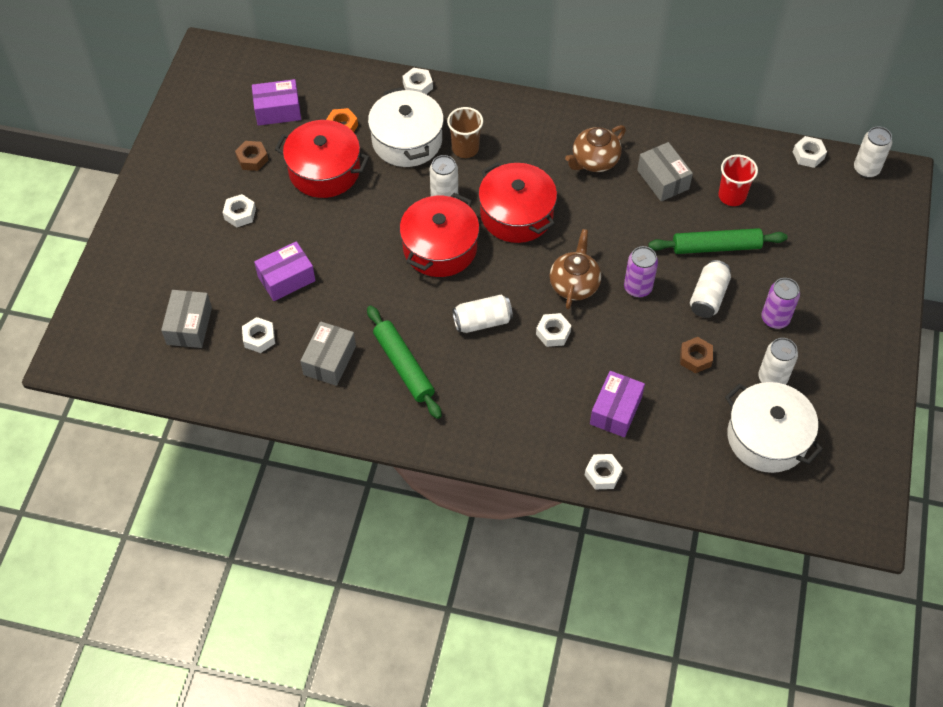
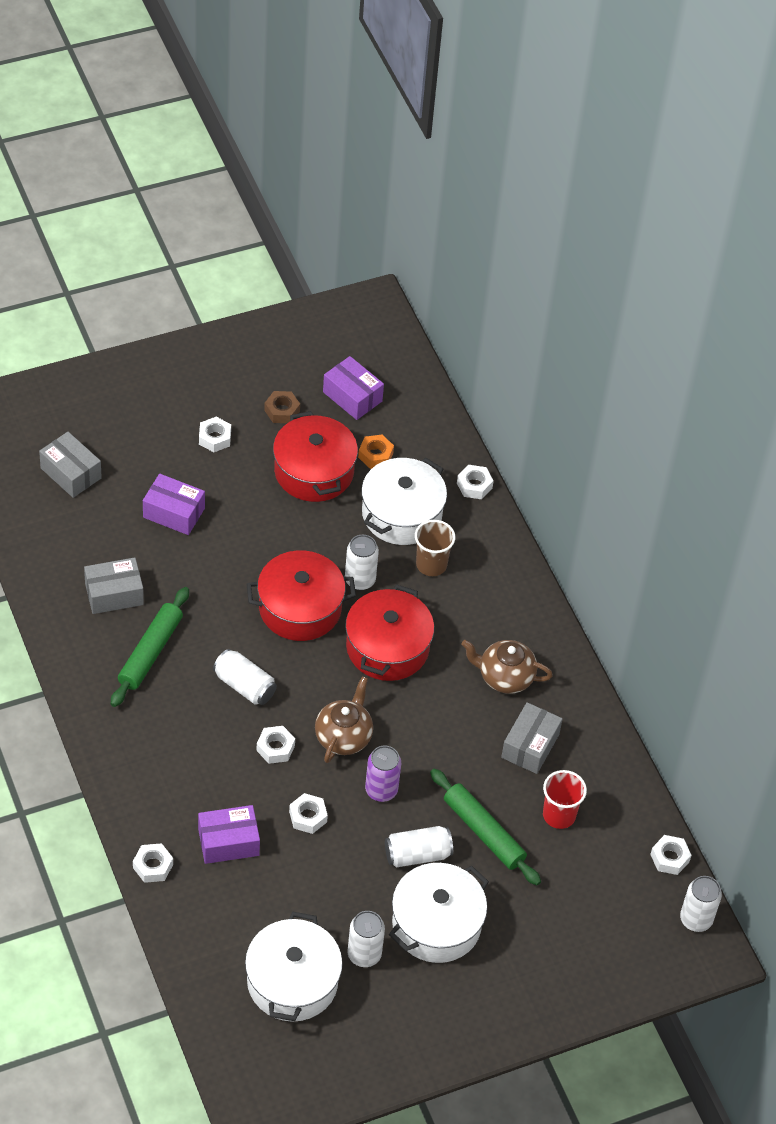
camera: 50 degrees right, 5 degrees down
grey box [161,290,212,348] -> grey box turned 75 degrees clockwise [39,432,102,498]
white nut [242,317,275,353] -> white nut moved to [289,793,328,834]
brown teapot [550,229,601,309] -> brown teapot turned 45 degrees counterclockwise [315,676,373,763]
brown nut [680,337,713,373] -> none
purple can [762,278,800,329] -> white pot [389,863,489,963]

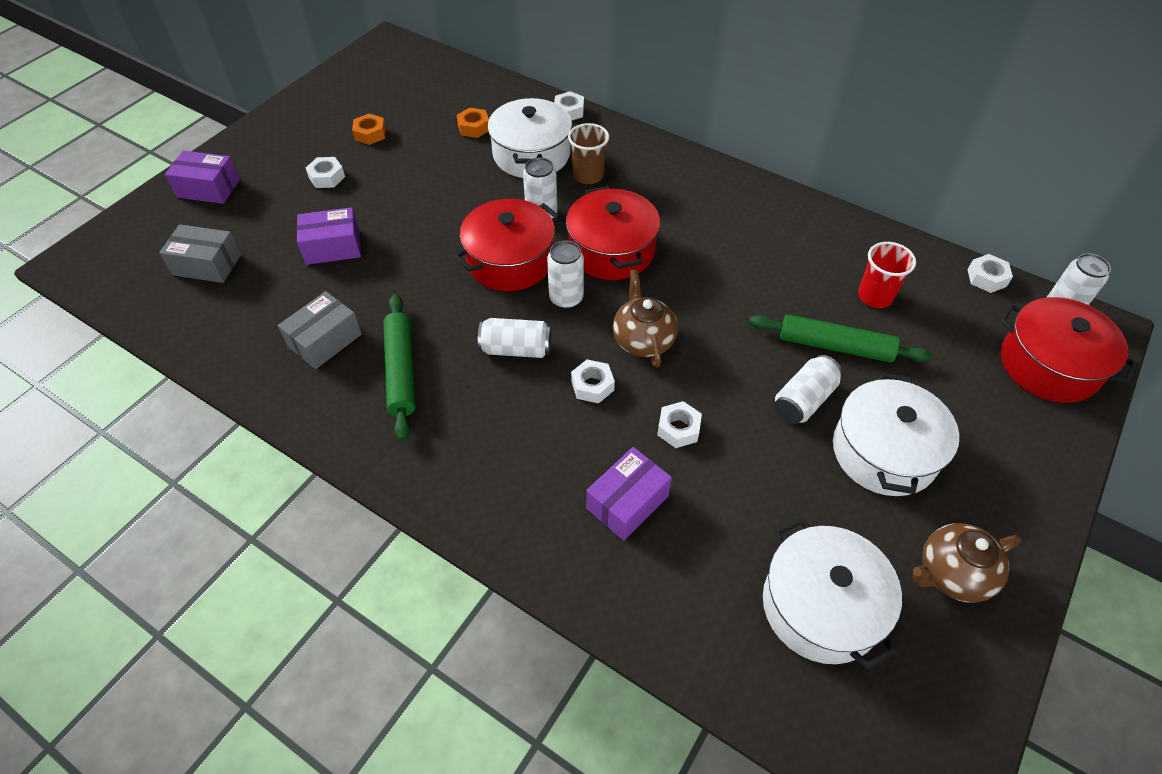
camera: 30 degrees left, 0 degrees up
white nut [133,843,173,883] -> none
brown nut [264,391,300,423] -> orange nut [352,114,386,145]
red pot [273,411,358,502] -> red pot moved to [999,297,1139,403]
purple box [323,356,384,420] -> purple box moved to [165,150,240,204]
white can [347,911,385,967] -> white can moved to [547,241,584,309]
purple can [365,746,401,802] -> none
brown teapot [461,640,553,694] -> brown teapot moved to [913,523,1021,603]
grey box [501,702,563,774] -> none

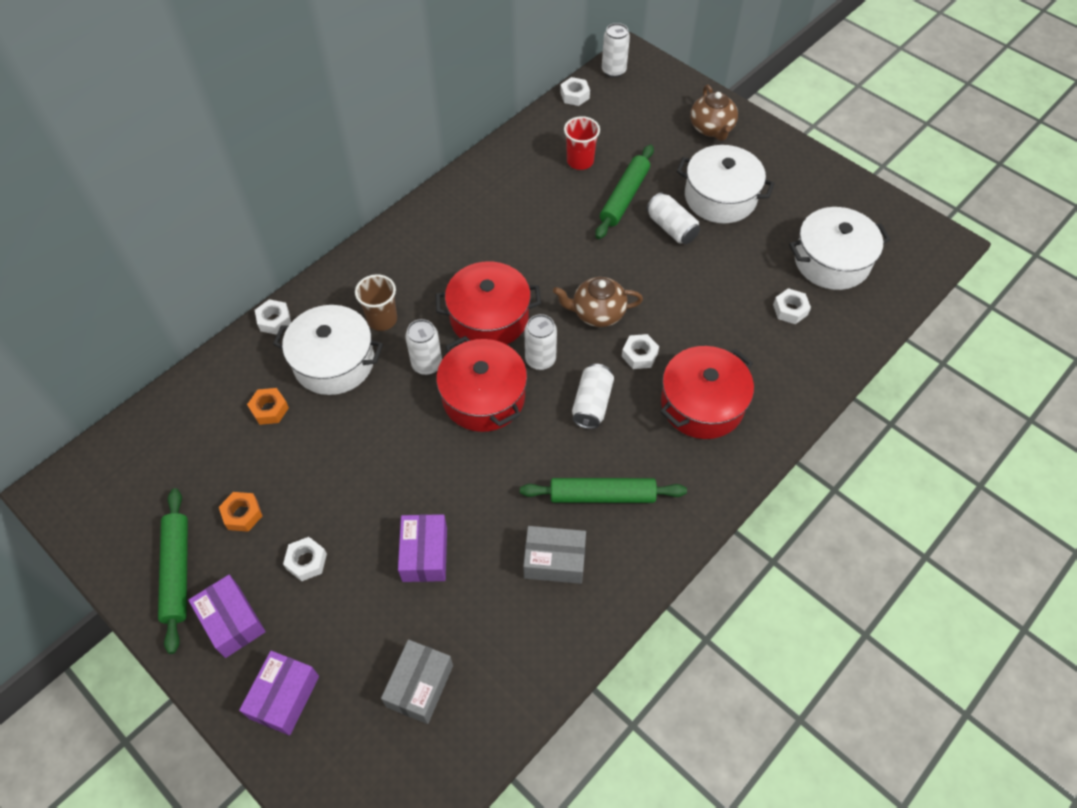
camera: 80 degrees left, 5 degrees up
grey box [278,291,362,369] -> grey box turned 45 degrees counterclockwise [523,526,586,584]
purple box [586,447,672,540] -> purple box moved to [188,575,266,658]
white nut [657,401,702,448] -> white nut moved to [773,288,811,324]
brown teapot [913,523,1021,603] -> brown teapot moved to [690,85,738,141]
red pot [999,297,1139,403] -> red pot moved to [660,346,754,439]
none -> green rolling pin [158,488,188,654]

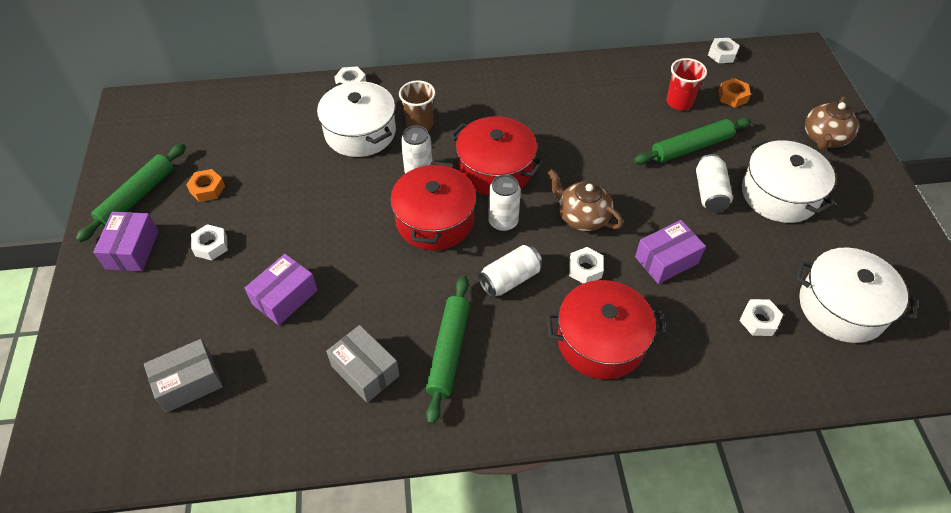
camera: 40 degrees right, 5 degrees down
purple box [239,651,319,735] -> purple box moved to [635,220,706,284]
orange nut [247,388,289,425] -> orange nut moved to [718,78,751,107]
green rolling pin [520,478,687,503] -> green rolling pin turned 60 degrees clockwise [426,276,470,425]
white can [602,23,630,78] -> none

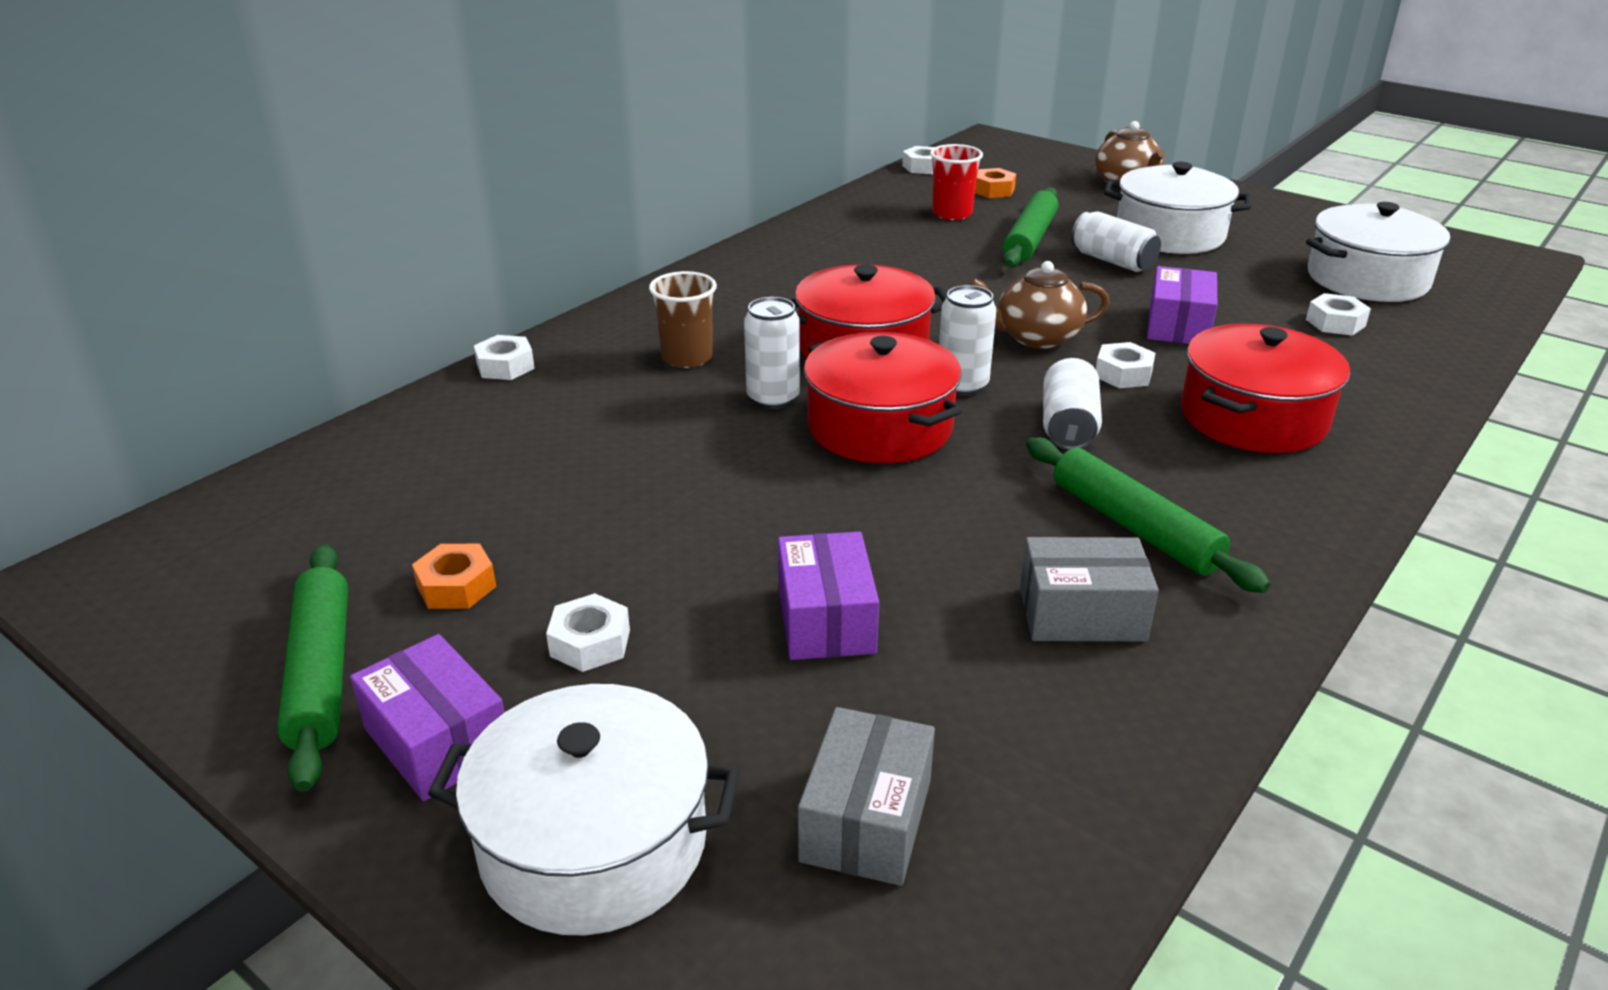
camera: 45 degrees left, 20 degrees down
white pot [317,81,396,157] -> white pot moved to [428,684,740,935]

